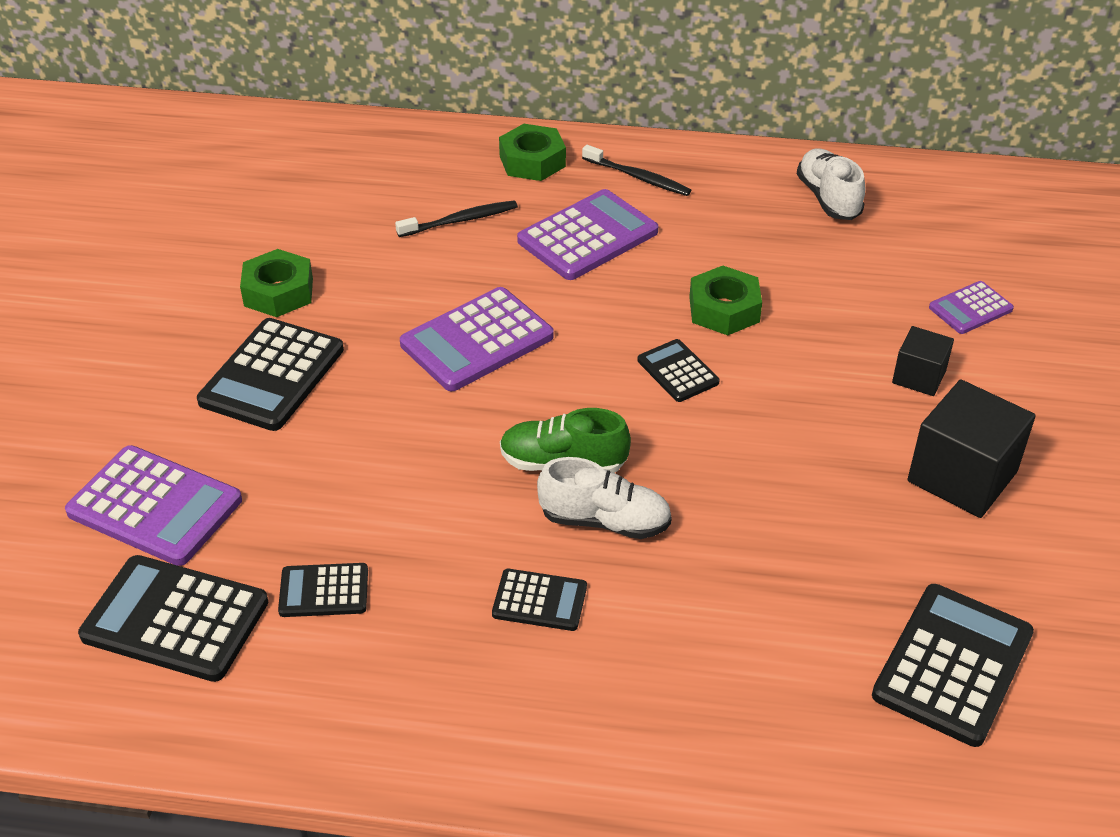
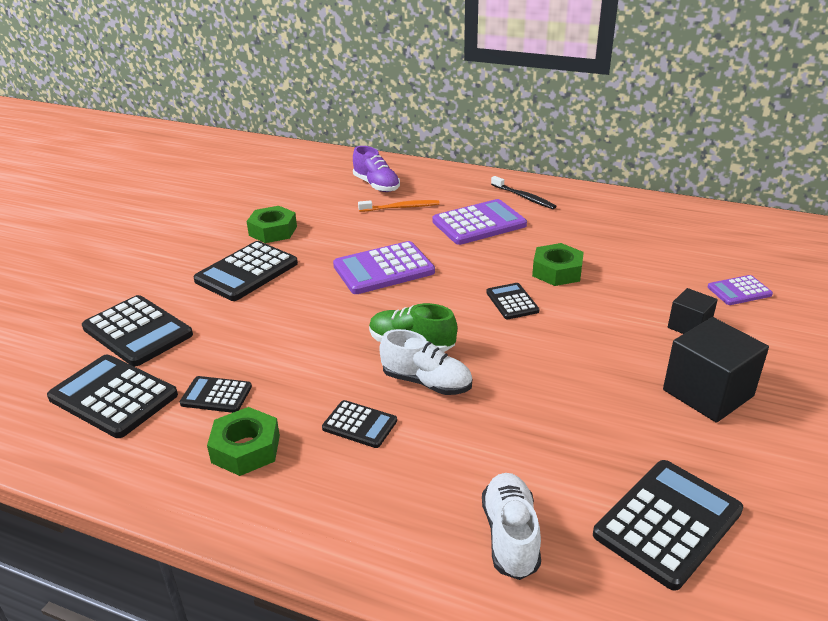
camera: 15 degrees right, 10 degrees down
purple calculator [65,445,242,566] -> black calculator [82,295,193,367]
black toothbrush [395,200,518,237] -> orange toothbrush [358,200,440,212]
green nut [499,124,566,181] -> green nut moved to [207,407,280,476]
white shoe [797,148,865,220] -> white shoe moved to [482,473,541,580]
none -> purple shoe [353,146,400,192]

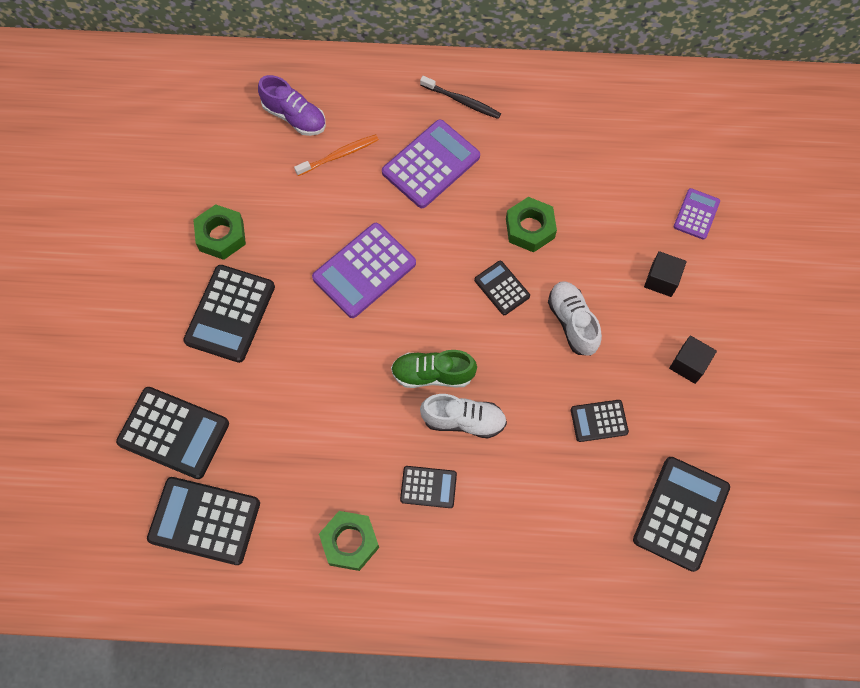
camera: 20 degrees left, 35 degrees up
black calculator [179,376,252,413] -> black calculator moved to [570,400,629,442]
white shoe [482,473,541,580] -> white shoe moved to [548,281,602,356]
black cube [663,317,769,423] -> black cube [669,336,717,384], size x0.57
purple calculator [708,275,773,305] -> purple calculator turned 150 degrees clockwise [674,188,720,240]

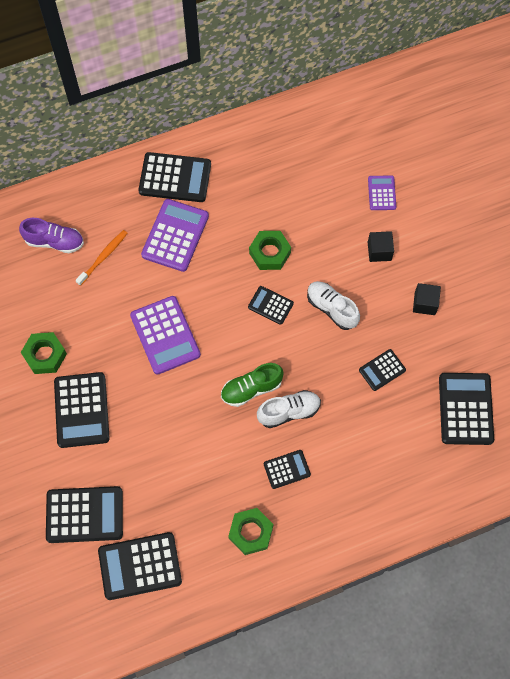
camera: 25 degrees left, 0 degrees up
purple calculator [312,223,416,318] -> purple calculator turned 45 degrees counterclockwise [130,296,201,375]
black toothbrush [420,76,501,119] -> black calculator [138,152,211,202]

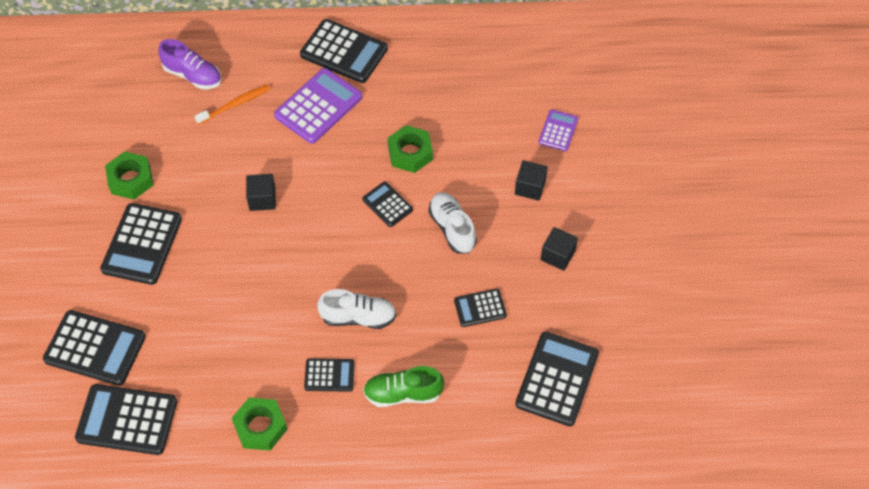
camera: 20 degrees right, 10 degrees down
purple calculator [130,296,201,375] -> black cube [246,174,276,211]
green shoe [221,363,284,407] -> green shoe moved to [363,366,444,407]

